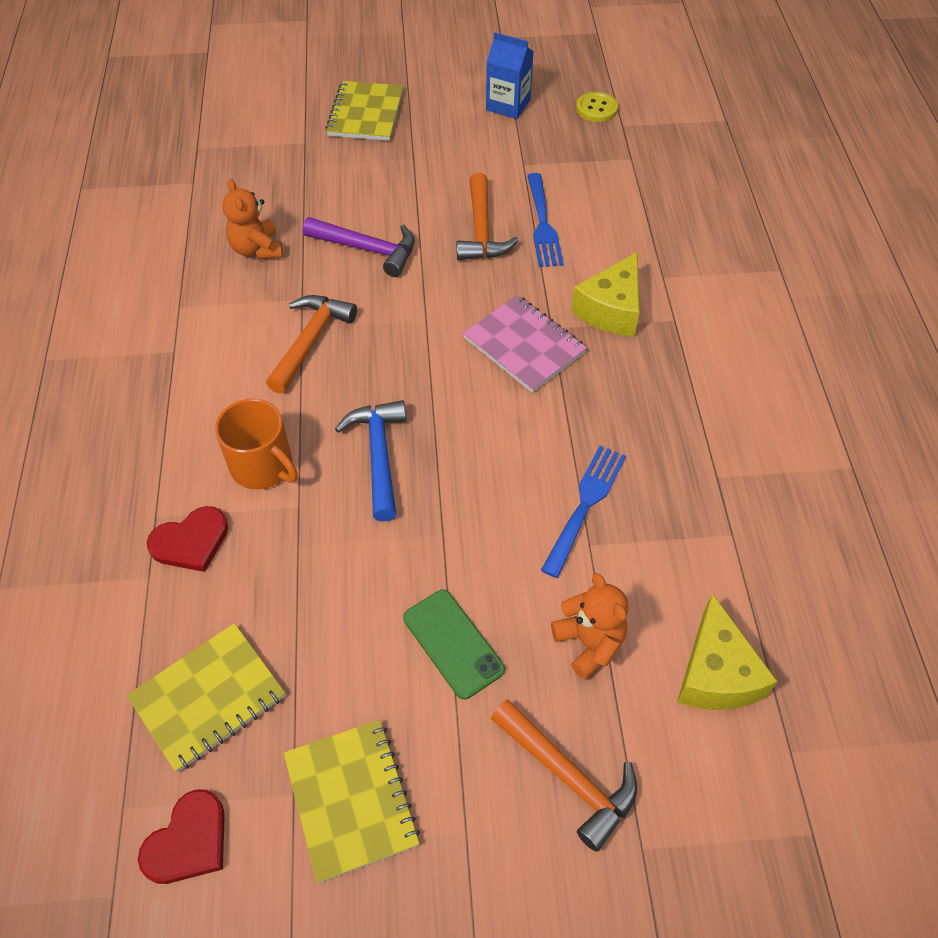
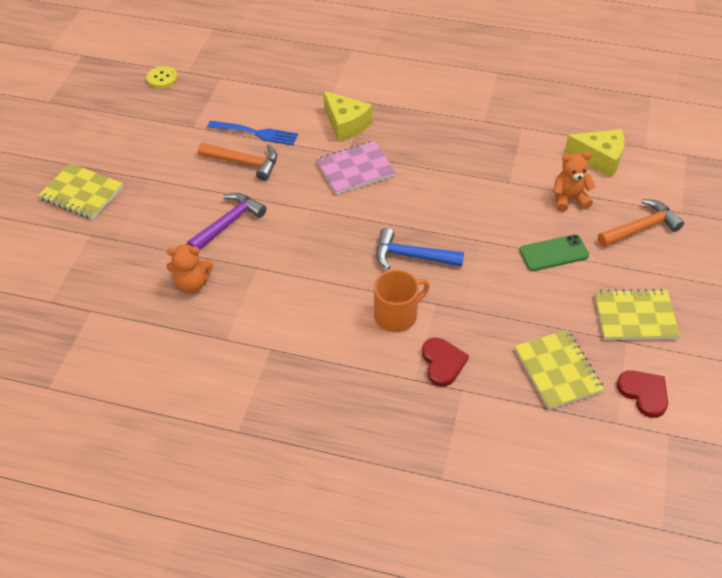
camera: 70 degrees left, 5 degrees down
orange hammer [266,295,357,394] -> none
blue carton [486,32,533,119] -> none
blue fork [541,446,626,578] -> none

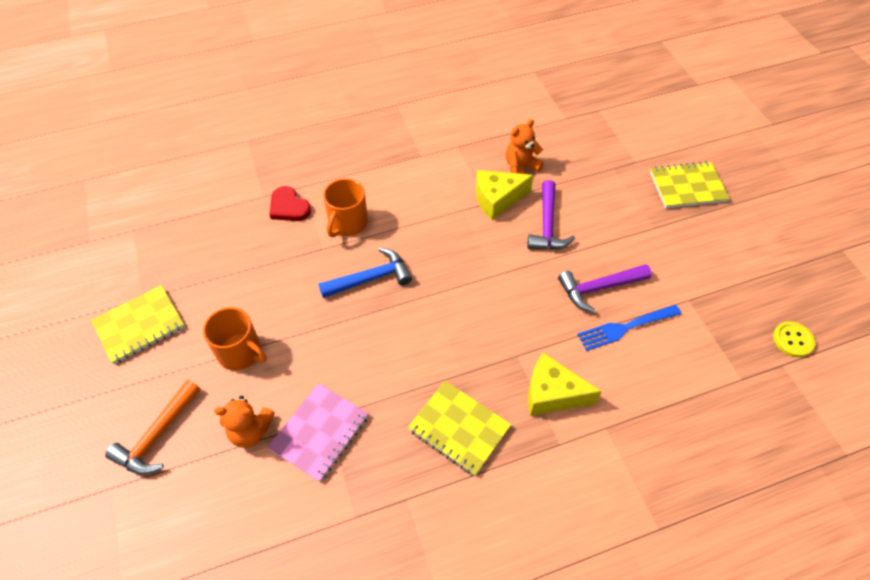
camera: 145 degrees right, 5 degrees up
orange hammer [198,143,277,181] -> purple hammer [558,264,652,312]
pink notebook [316,141,396,194] -> pink notebook moved to [268,383,369,482]
yellow notebook [515,330,604,410] -> yellow notebook moved to [408,381,511,476]
green phone [519,235,589,271] -> orange mug [203,307,267,370]
orange teddy bear [553,152,595,212] -> orange teddy bear turned 45 degrees clockwise [214,396,275,448]
yellow cheese [564,129,625,177] -> yellow cheese moved to [476,170,534,220]
red heart [616,370,668,418] -> none

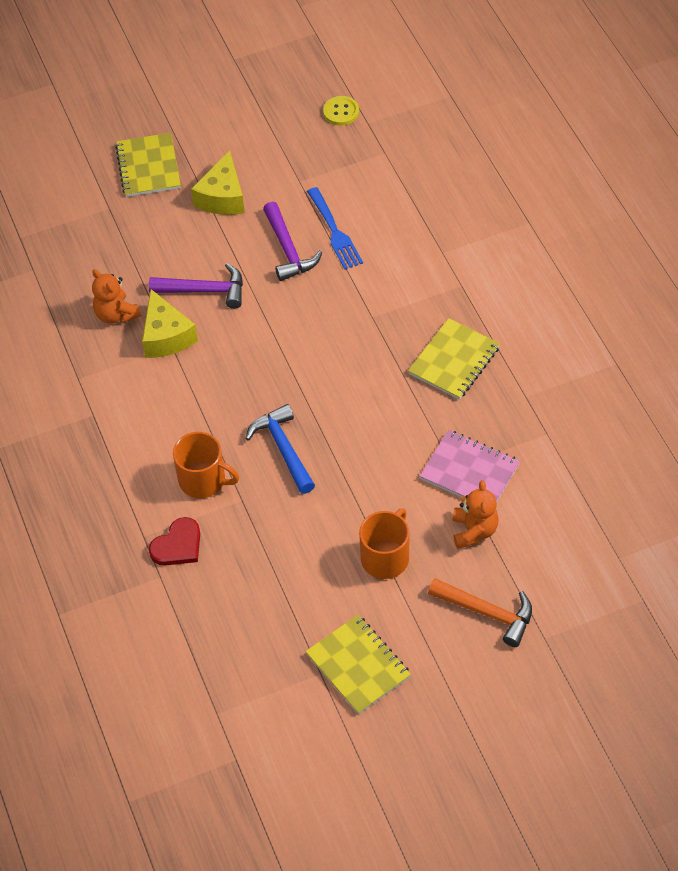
camera: 90 degrees left, 0 degrees up
yellow cheese [528,352,602,416] -> yellow cheese moved to [191,150,245,215]

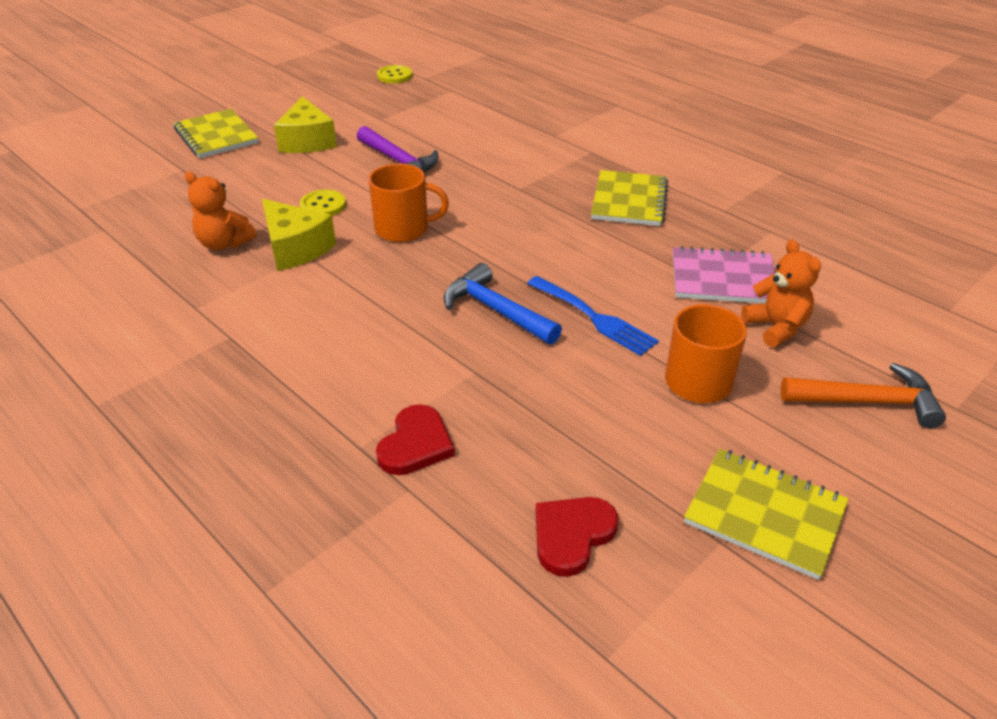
camera: 25 degrees left, 15 degrees down
purple hammer [149,263,243,309] -> yellow button [300,189,346,216]
orange mug [173,432,239,498] -> orange mug moved to [369,164,449,242]
blue fork [307,187,363,270] -> blue fork moved to [527,276,659,356]
none -> red heart [536,497,618,577]

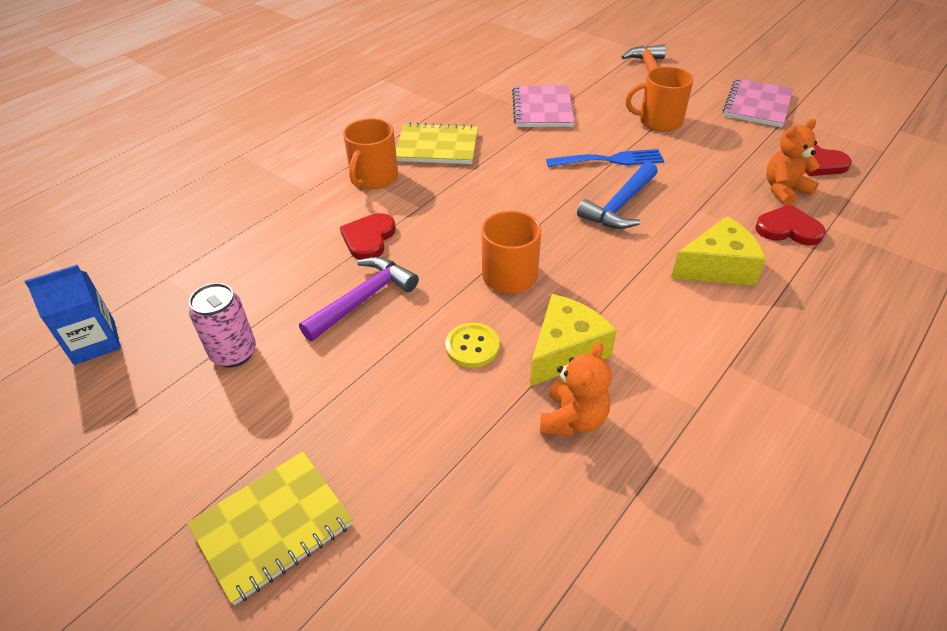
camera: 95 degrees left, 5 degrees up
yellow cheese [274,96,337,153] -> yellow cheese moved to [671,216,766,286]
yellow button [377,65,412,84] -> blue carton [24,265,121,365]
blue fork [527,276,659,356] -> blue fork turned 45 degrees clockwise [546,149,664,167]
yellow notebook [684,449,849,580] -> pink notebook [723,78,793,127]
orange teddy bear [741,240,821,347] -> orange teddy bear moved to [766,119,820,205]
none -> pink can [189,283,256,368]
none -> red heart [340,213,396,260]
none -> orange mug [343,118,398,189]

